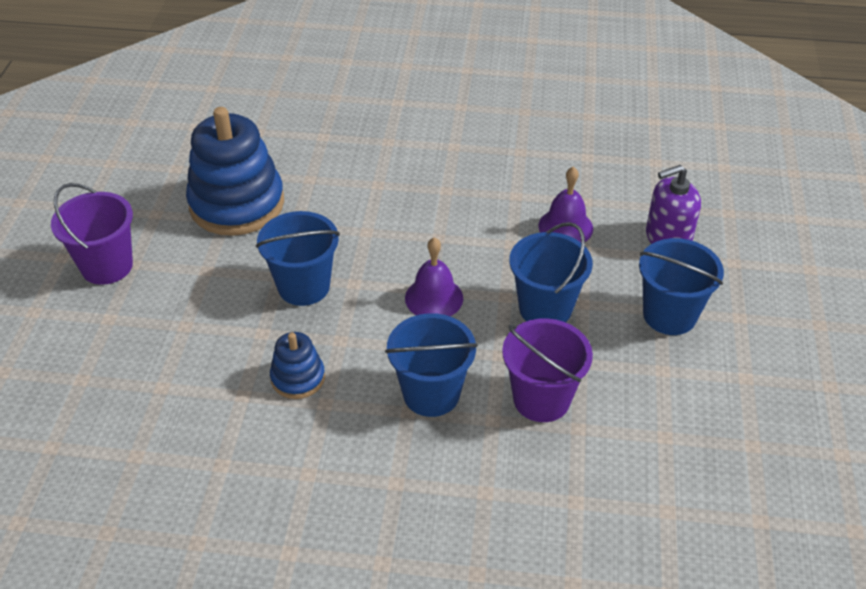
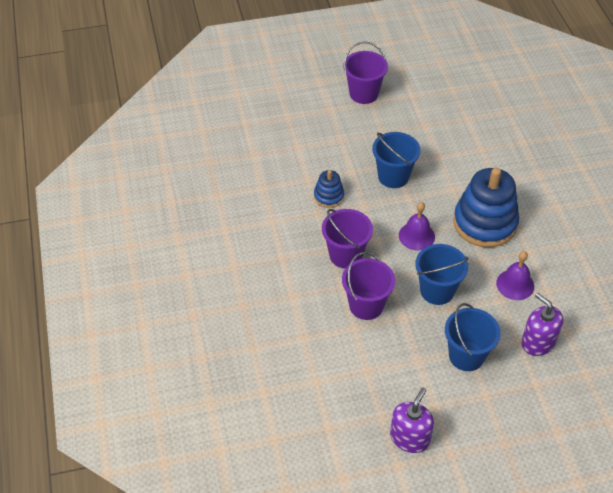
camera: 70 degrees right, 5 degrees up
blue stacking toy [186,107,284,236] -> blue stacking toy moved to [453,168,519,247]
blue bucket [385,313,478,417] -> purple bucket [322,209,373,268]
none -> purple soap dispenser [390,388,434,453]

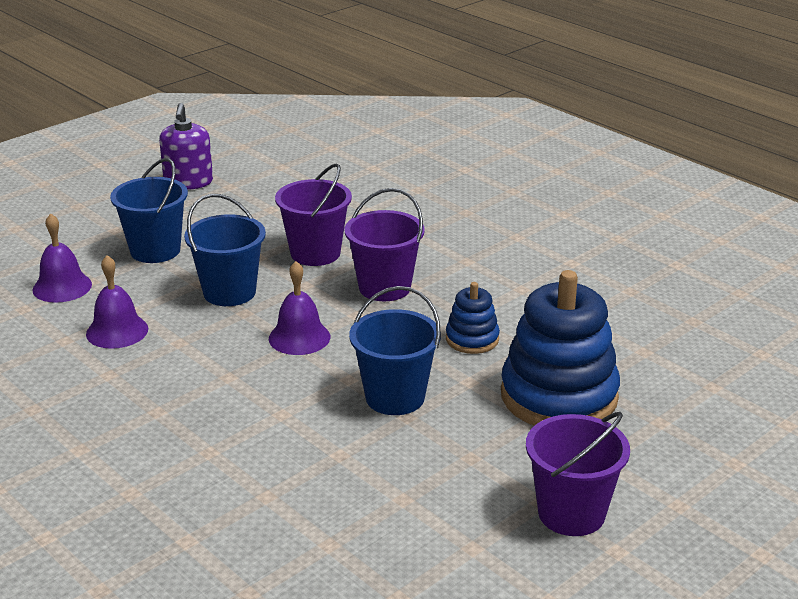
camera: 150 degrees right, 20 degrees down
blue stacking toy [453,168,519,247] -> blue stacking toy moved to [501,270,620,426]
purple soap dispenser [521,293,563,356] -> purple bell [32,214,92,303]

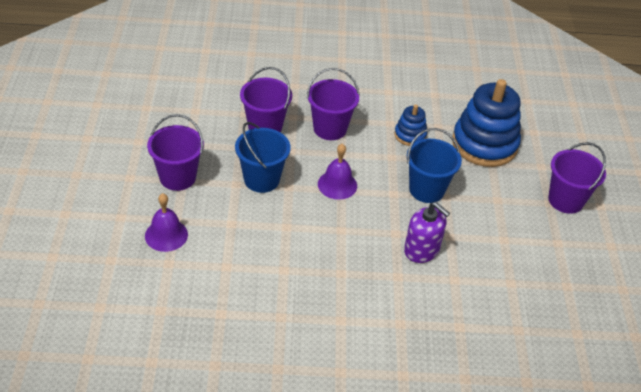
camera: 50 degrees left, 15 degrees up
purple bell [86,255,148,349] -> none
blue bucket [110,158,188,263] -> purple bucket [147,114,204,191]
purple soap dispenser [159,103,213,190] -> purple soap dispenser moved to [404,202,450,263]

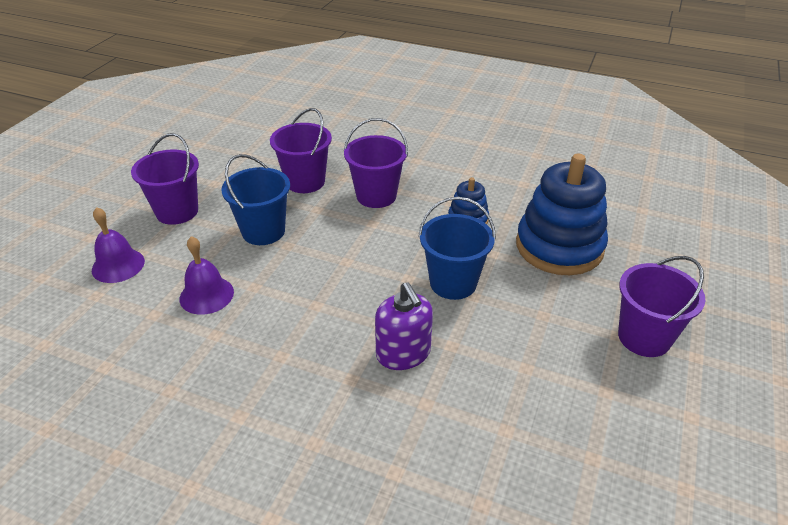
camera: 25 degrees right, 5 degrees down
purple bell [318,144,357,200] -> purple bell moved to [180,236,234,315]

